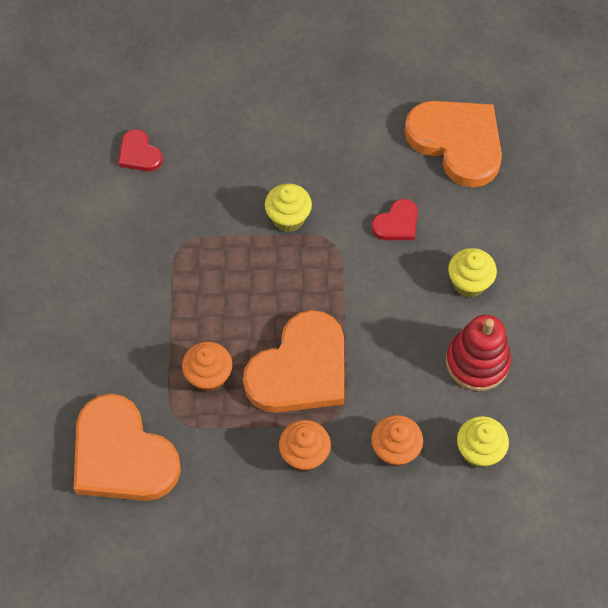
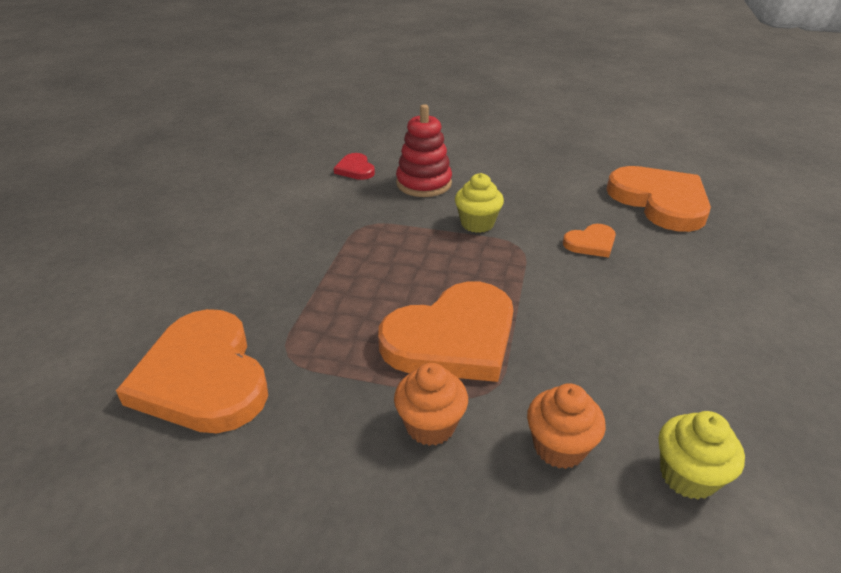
camera: 15 degrees right, 25 degrees down
orange cupcake [182,342,232,392] -> none
red heart [371,199,418,240] -> orange heart [563,224,616,258]
red stacking toy [446,315,511,391] -> red stacking toy moved to [396,104,452,197]
yellow cupcake [448,248,497,298] -> none

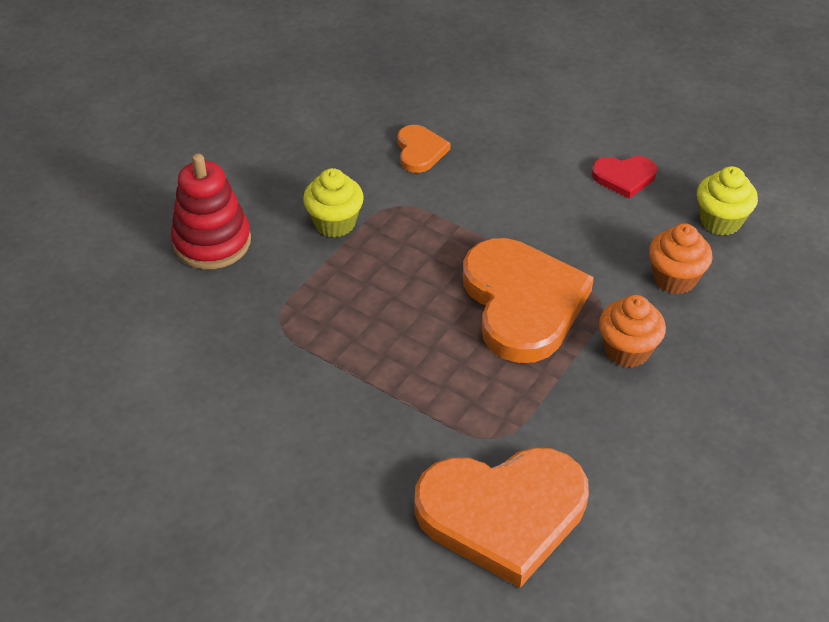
camera: 70 degrees left, 10 degrees up
red heart [334,153,375,180] -> red heart moved to [592,156,657,199]
orange heart [606,166,711,232] -> none

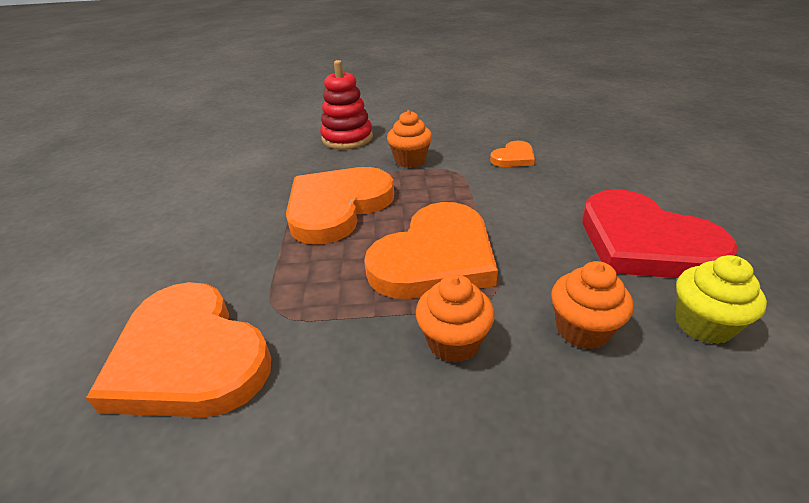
camera: 55 degrees right, 10 degrees down
yellow cupcake [303,168,364,238] -> orange cupcake [387,110,432,168]
red heart [592,156,657,199] -> red heart [582,189,738,278], size x2.14
none -> orange heart [286,167,394,244]

